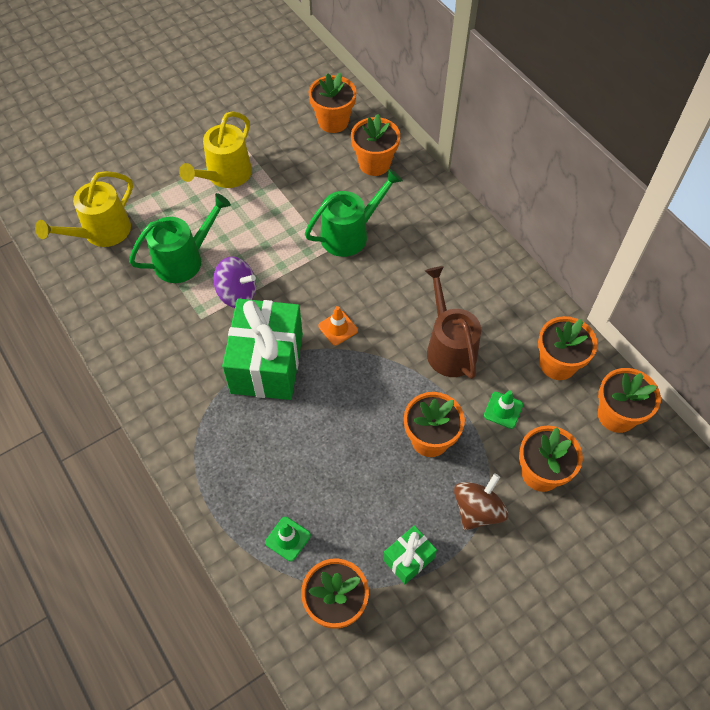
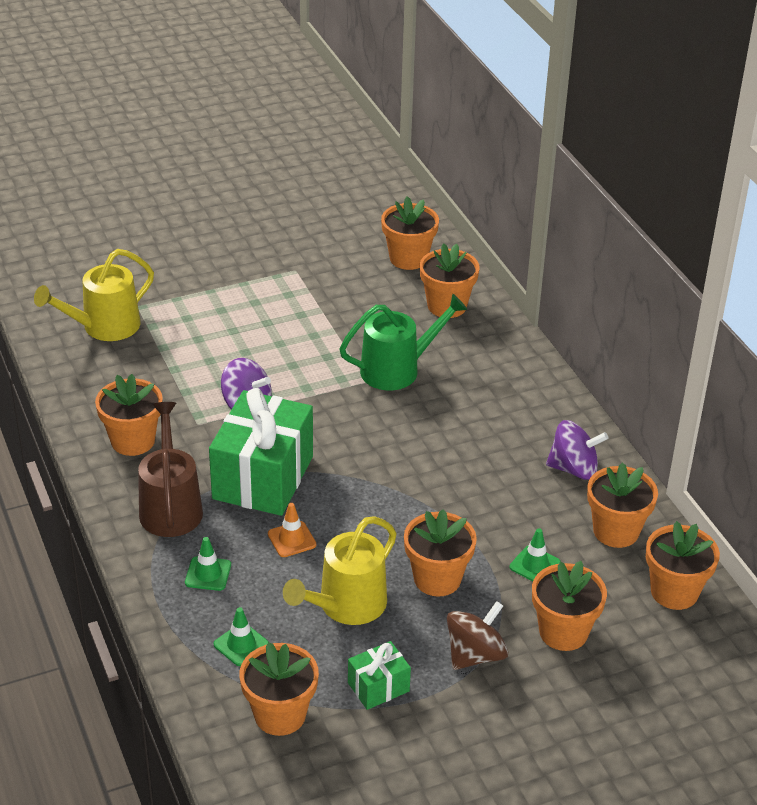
camera: 10 degrees right, 20 degrees down
green watering can [129,193,231,283] -> none
yellow watering can [179,111,252,188] -> yellow watering can moved to [283,516,397,625]
orange traffic cone [318,306,358,346] -> orange traffic cone moved to [268,503,316,557]
brown watering can [425,266,481,379] -> brown watering can moved to [138,402,203,537]
none -> orange flower pot [95,374,163,456]
none -> green traffic cone [185,537,231,591]
none -> purple spinning top [546,420,608,480]

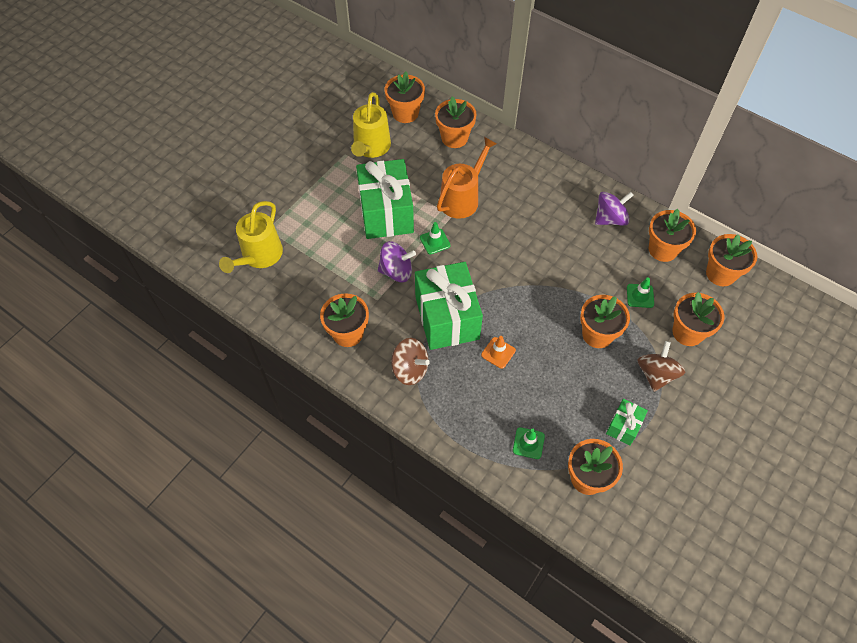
camera: 30 degrees left, 20 degrees up
brown watering can [138,402,203,537] -> brown spinning top [391,338,430,385]
green traffic cone [185,537,231,591] -> green traffic cone moved to [420,222,450,254]
yellow watering can [283,516,397,625] -> yellow watering can moved to [351,92,391,158]
green watering can [339,294,467,390] -> orange watering can [437,137,497,219]
none -> green gift [356,159,414,239]

